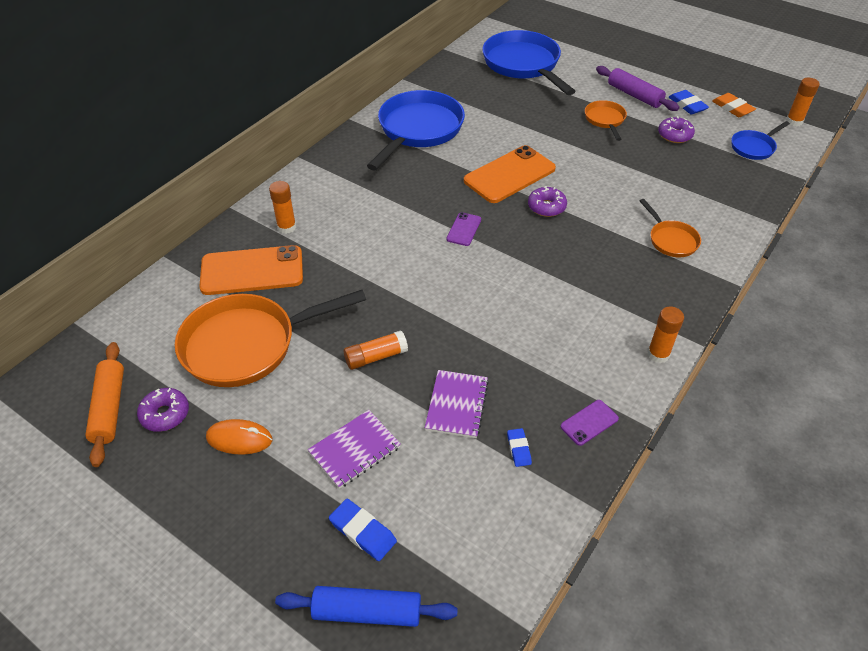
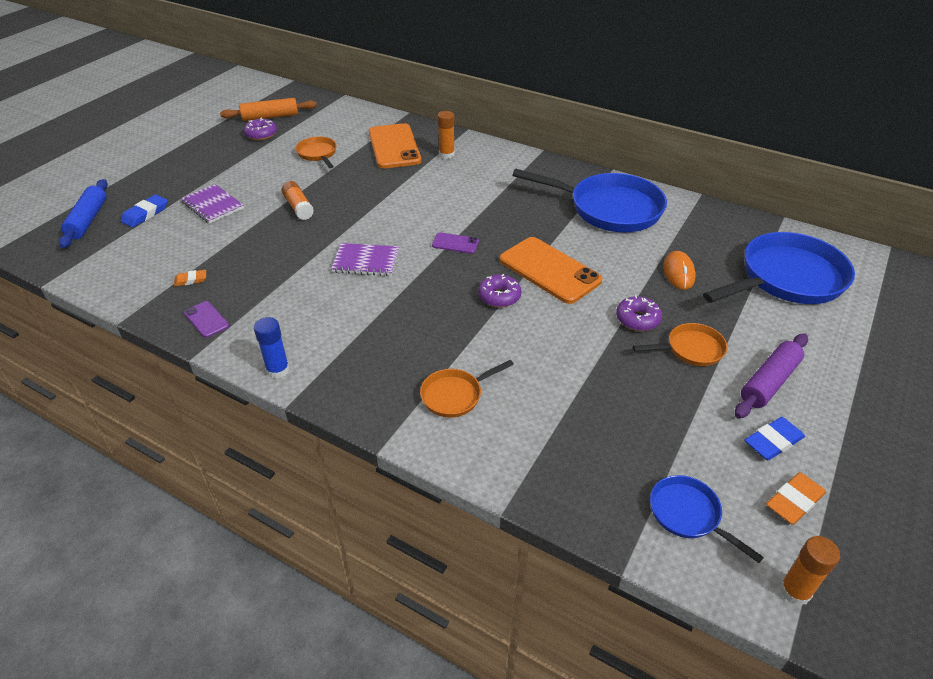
camera: 85 degrees right, 5 degrees down
orange pan [175,290,366,387] -> orange pan [296,137,337,168], size x0.49
orange mouse [206,419,272,455] -> orange mouse moved to [663,251,696,290]
purple notebook [425,370,489,438] -> purple notebook moved to [331,243,399,276]
blue eraser [507,428,532,467] -> orange eraser [174,270,206,286]
orange glue stick [647,307,684,363] -> blue glue stick [254,317,290,379]
purple donut [658,116,695,143] -> purple donut moved to [616,295,662,331]

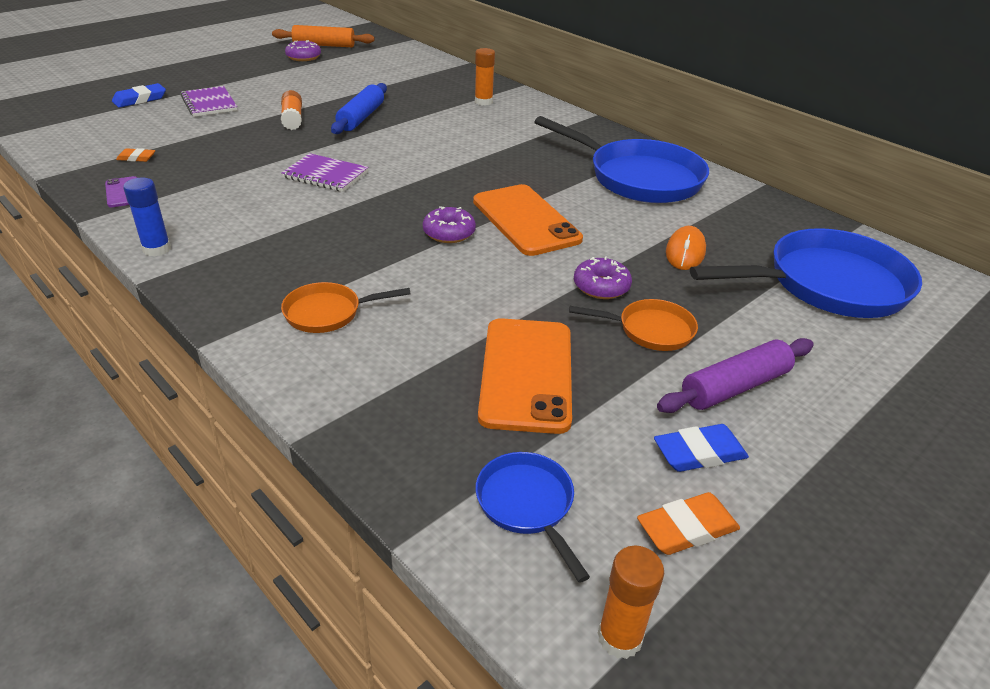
camera: 15 degrees right, 5 degrees down
blue rolling pin [59,179,108,248] -> blue rolling pin moved to [331,83,387,134]
orange pan [296,137,337,168] -> none
orange phone [369,123,421,168] -> orange phone moved to [478,318,572,434]
purple phone [432,232,479,254] -> none

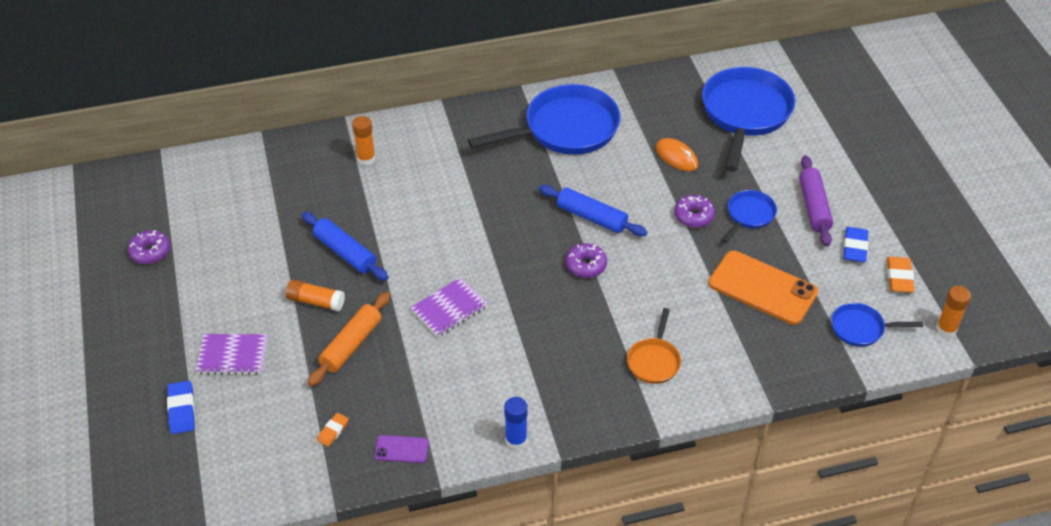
camera: 60 degrees left, 10 degrees up
orange rolling pin [272,25,375,47] -> orange rolling pin moved to [308,292,390,386]
orange phone [473,184,583,256] -> blue rolling pin [539,185,648,236]
orange pan [569,299,698,351] -> blue pan [722,190,777,243]

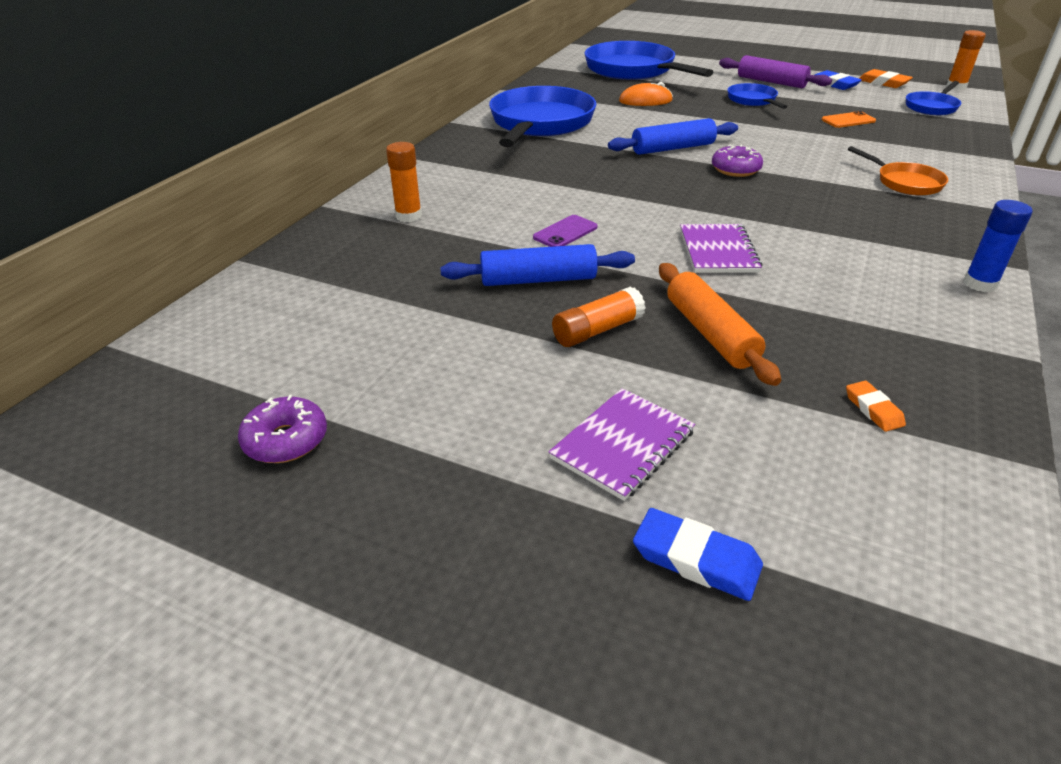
camera: 50 degrees left, 10 degrees down
purple phone [374,435,429,463] -> purple phone moved to [533,215,597,247]
purple donut [674,195,715,228] -> none
orange phone [708,250,818,325] -> orange phone [821,111,876,128], size x0.47

